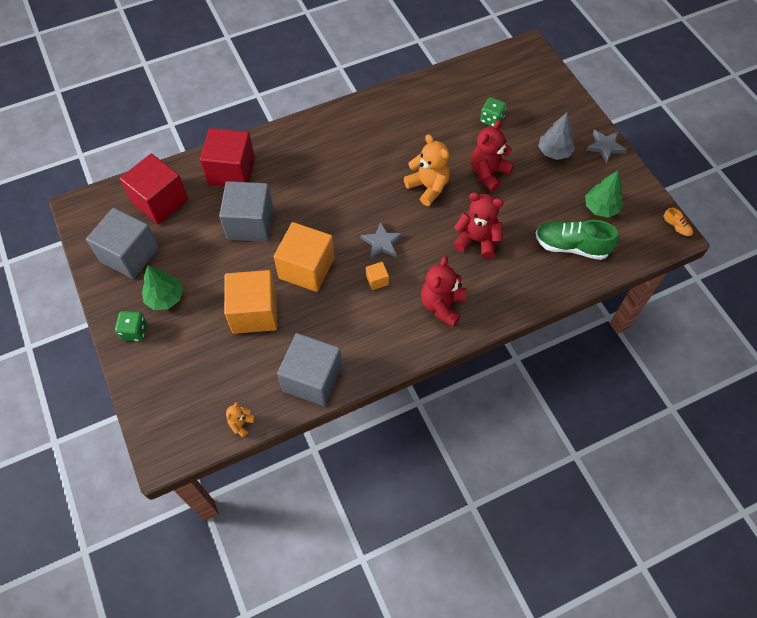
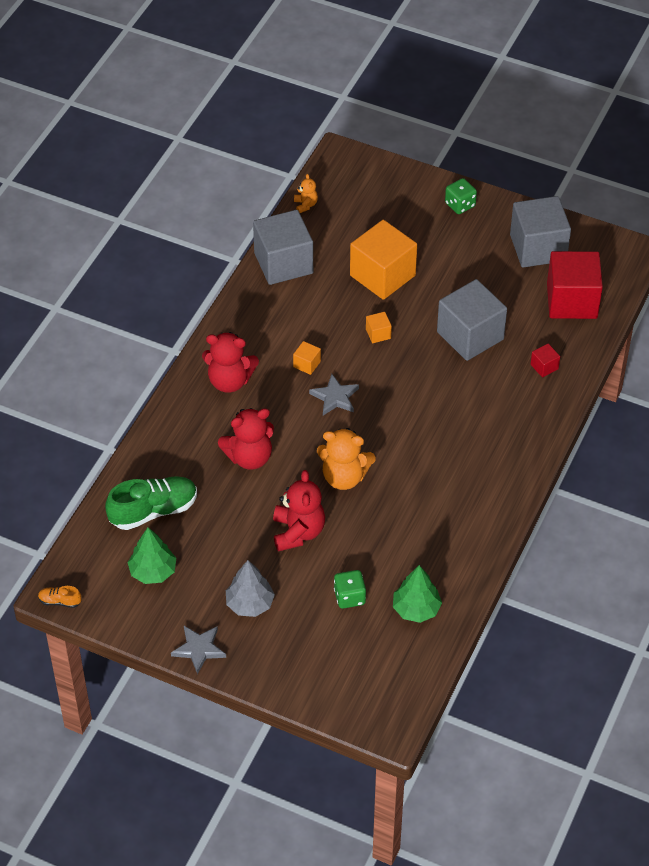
camera: 140 degrees right, 10 degrees down
green tree [142,265,183,310] -> green tree moved to [393,565,442,623]
red cube [200,128,255,187] -> red cube [531,344,560,377], size x0.42
orange cube [274,222,334,292] -> orange cube [366,312,392,343], size x0.42
red teddy bear [421,256,466,327] -> red teddy bear turned 120 degrees clockwise [202,332,259,393]

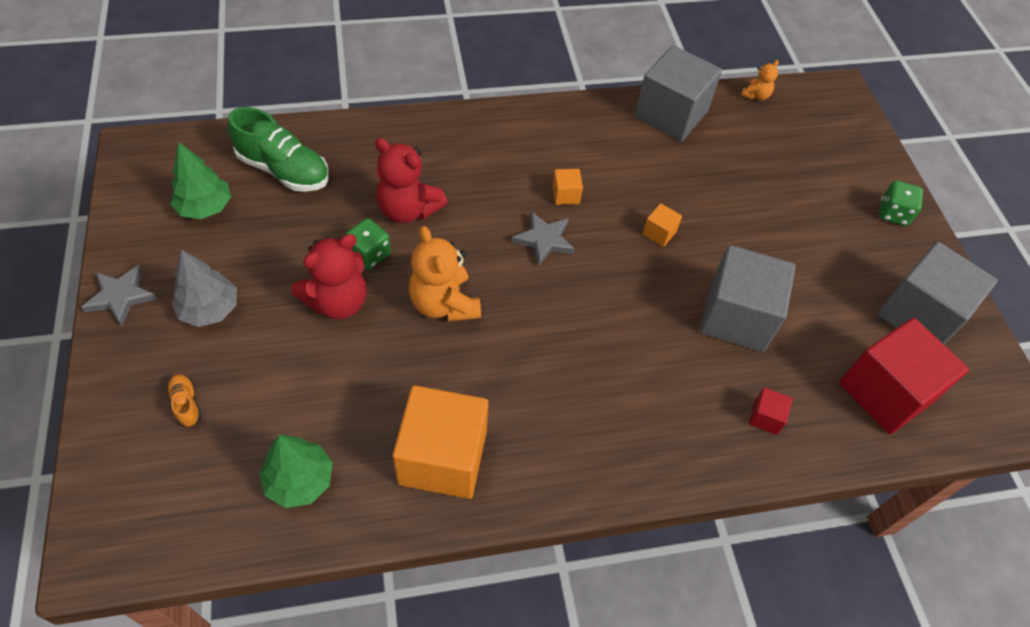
camera: 50 degrees right, 5 degrees up
orange shoe [38,586,81,608] -> orange shoe moved to [166,374,201,427]
red teddy bear [202,332,259,393] -> none
green dice [334,570,366,609] -> green dice moved to [345,218,391,270]
orange cube [350,220,417,300] -> orange cube moved to [393,385,489,499]

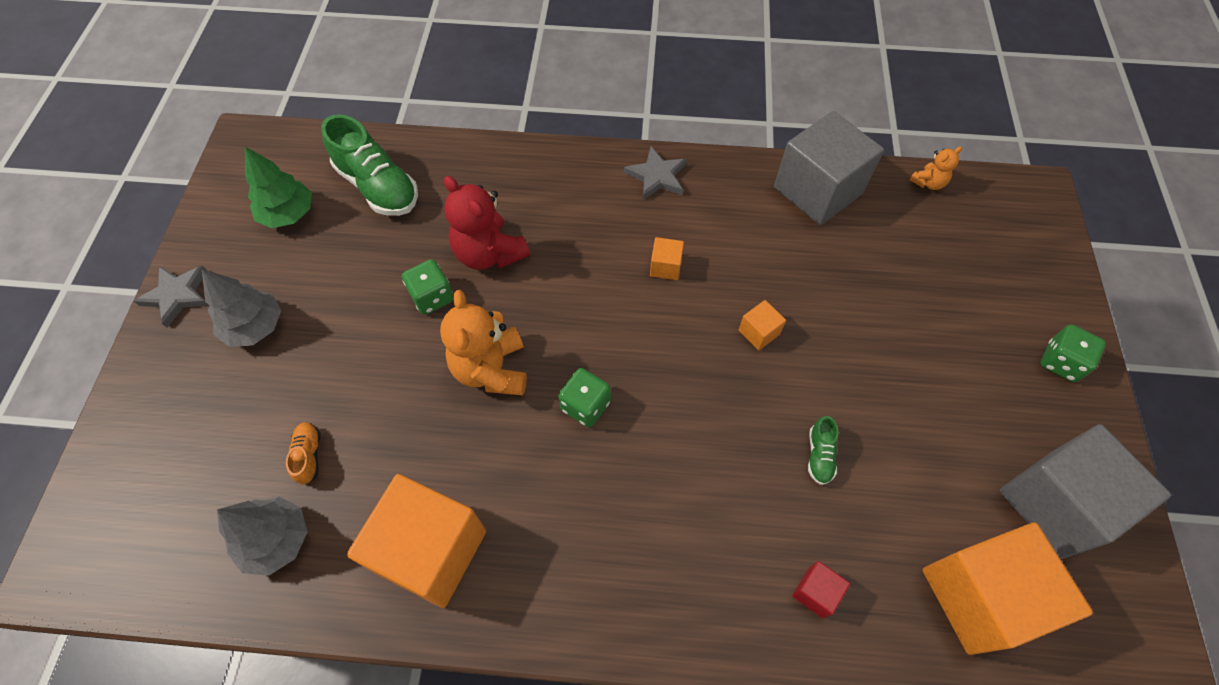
camera: 20 degrees right, 5 degrees up
orange shoe [166,374,201,427] -> orange shoe moved to [286,422,320,485]
green tree [260,435,333,508] -> grey tree [217,497,308,575]
red teddy bear [291,234,367,319] -> none
grey star [512,211,575,266] -> grey star moved to [624,147,687,200]
grey cube [700,245,796,352] -> green shoe [808,416,838,485]
red cube [839,318,969,435] -> orange cube [923,523,1093,655]
none -> green dice [558,368,611,427]

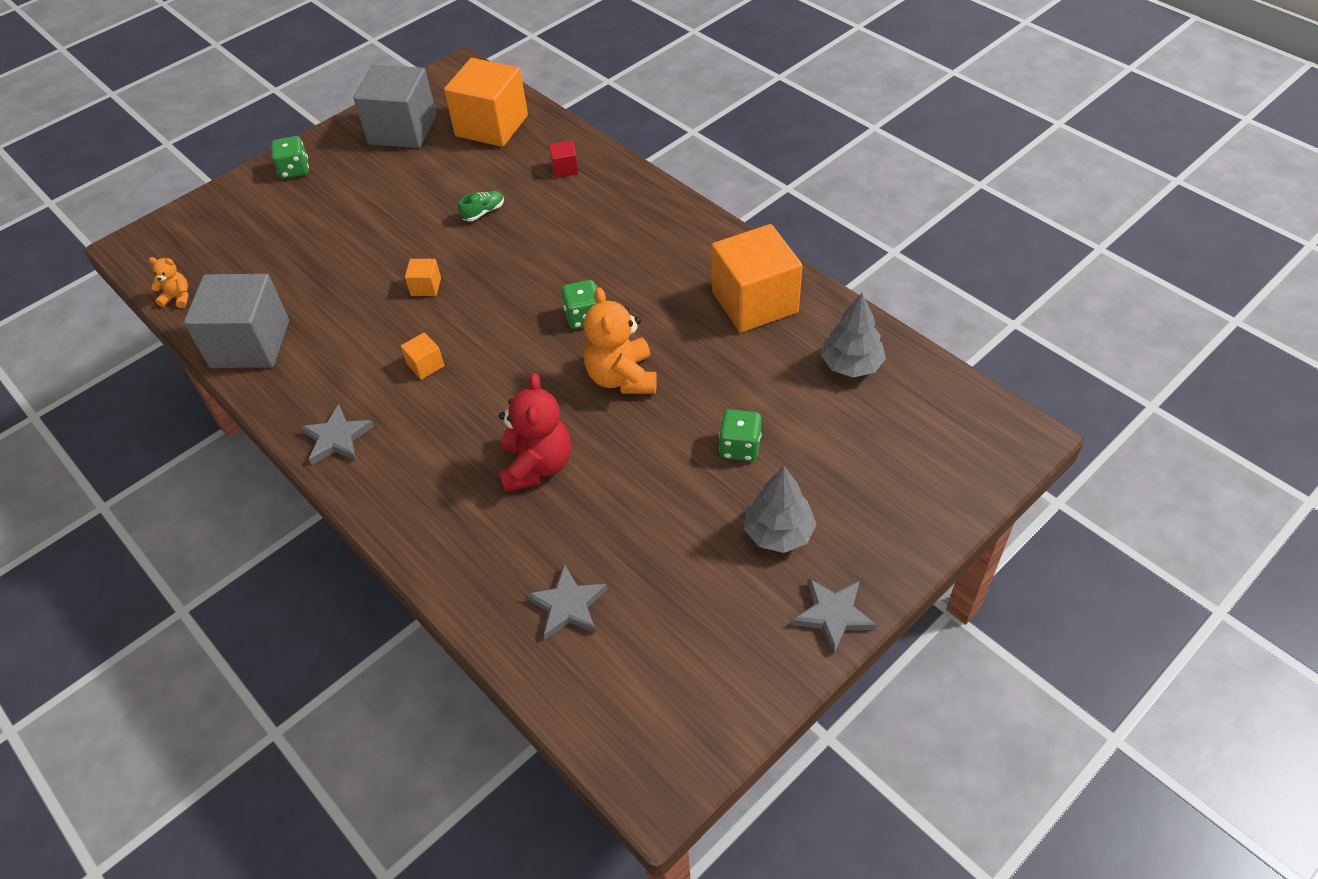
camera: 135 degrees left, 10 degrees down
green tree [245,147,312,228] -> none
orange shoe [286,422,320,485] -> none
green shoe [321,114,418,216] -> grey star [526,564,607,640]
green dice [402,259,453,315] -> green dice moved to [719,409,762,461]
orange teddy bear [440,290,527,396] -> orange teddy bear turned 135 degrees clockwise [584,287,657,394]

